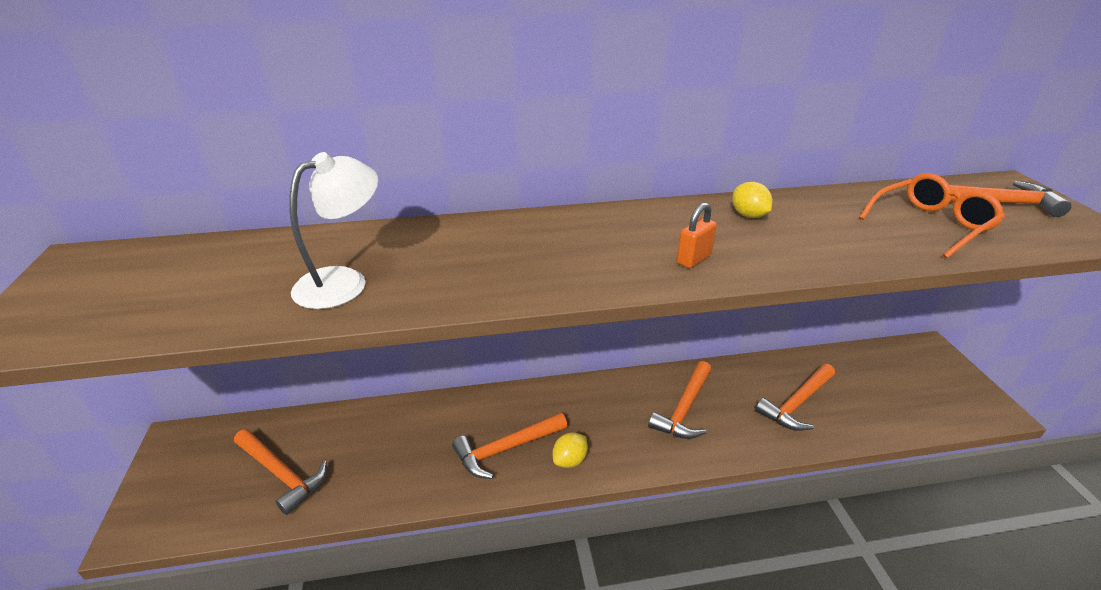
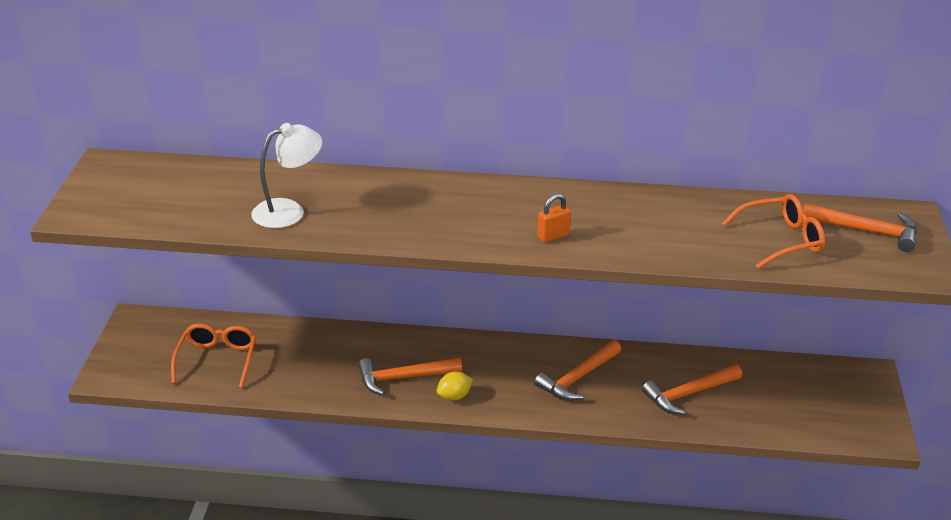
camera: 15 degrees right, 0 degrees up
orange hammer [234,429,327,515] -> orange glasses [171,324,257,388]
yellow lemon [732,182,772,218] -> none

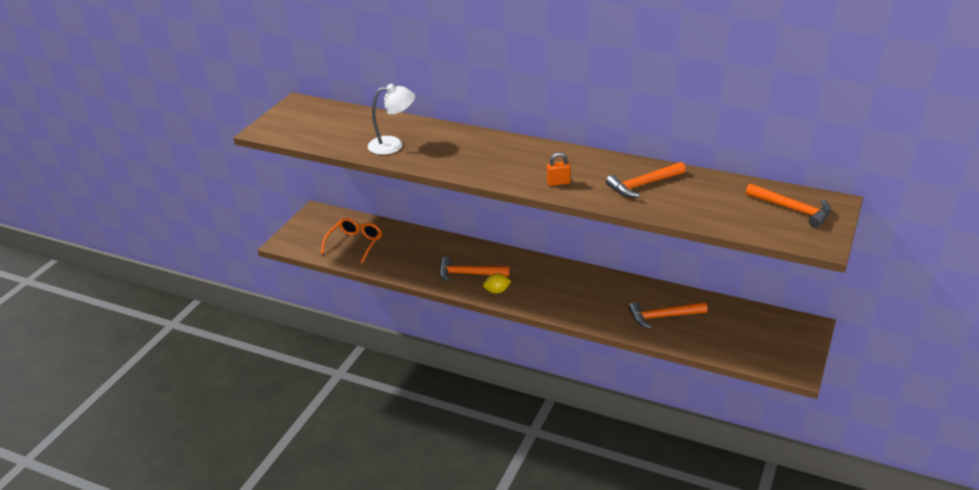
camera: 20 degrees right, 0 degrees up
orange hammer [534,340,621,401] -> orange hammer moved to [606,162,686,197]
orange glasses [722,194,825,269] -> none

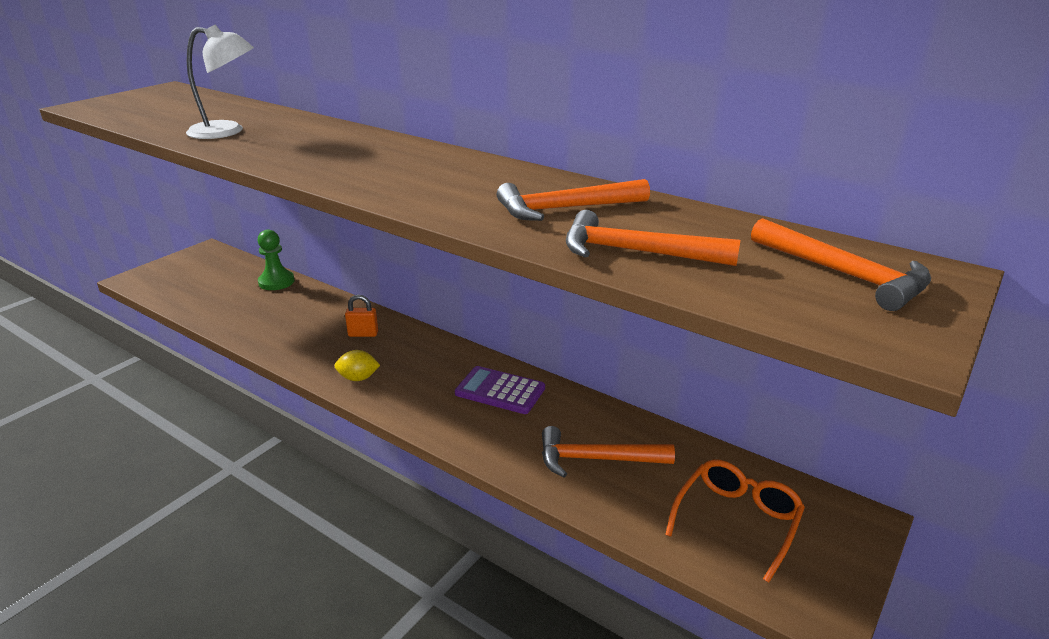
camera: 10 degrees right, 5 degrees down
orange glasses [321,218,382,263] -> orange glasses moved to [665,459,805,583]
orange hammer [439,257,510,282] -> orange hammer moved to [566,210,740,266]
orange padlock [547,152,571,186] -> orange padlock moved to [345,295,378,337]
none -> green pawn [258,230,295,290]
none -> purple calculator [455,366,545,414]

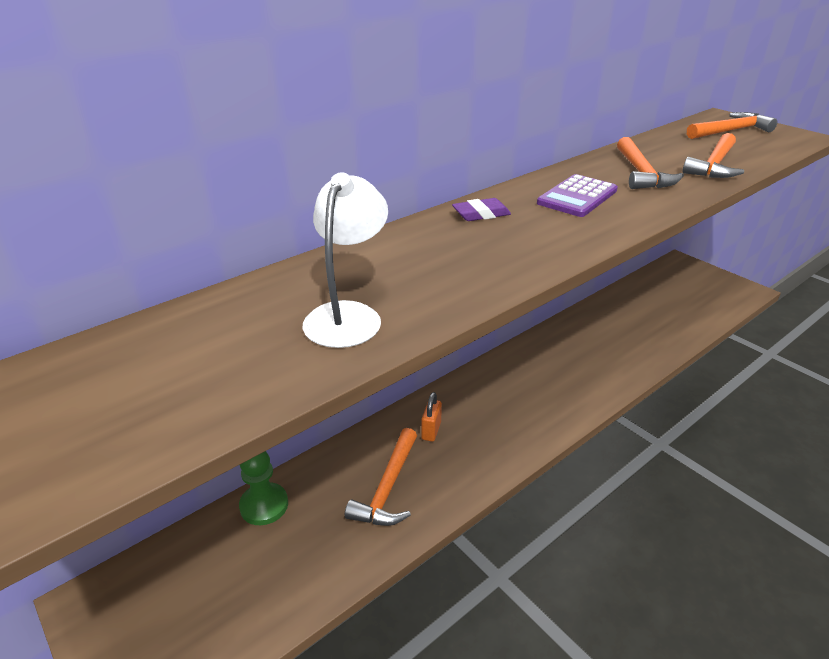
camera: 75 degrees left, 5 degrees up
yellow lemon [335,350,380,381] -> none
purple calculator [455,366,545,414] -> purple calculator moved to [537,174,618,217]
orange hammer [542,426,675,478] -> orange hammer moved to [345,428,417,526]
orange glasses [665,459,805,583] -> none
none -> purple eraser [452,198,511,221]

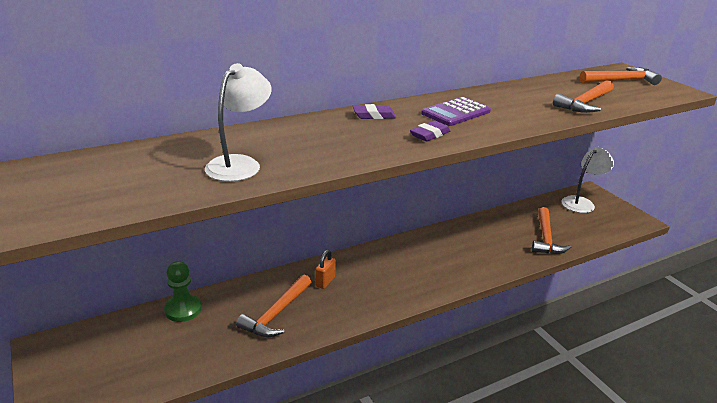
camera: 10 degrees right, 5 degrees down
orange hammer [617,137,684,189] -> orange hammer moved to [532,207,572,254]
none -> purple eraser [410,121,450,141]
none -> white lamp [561,147,614,213]

